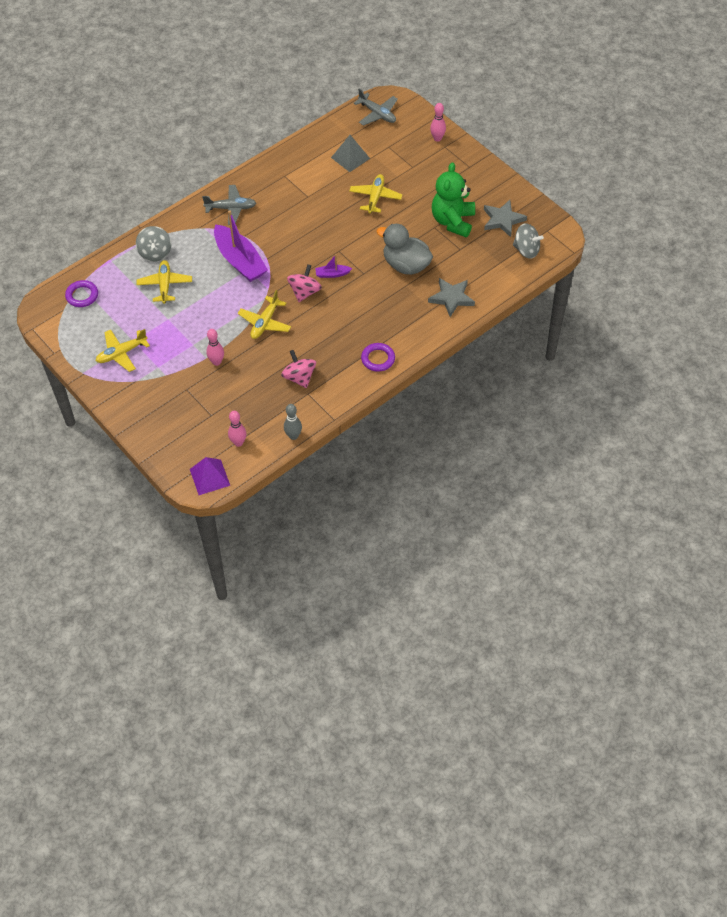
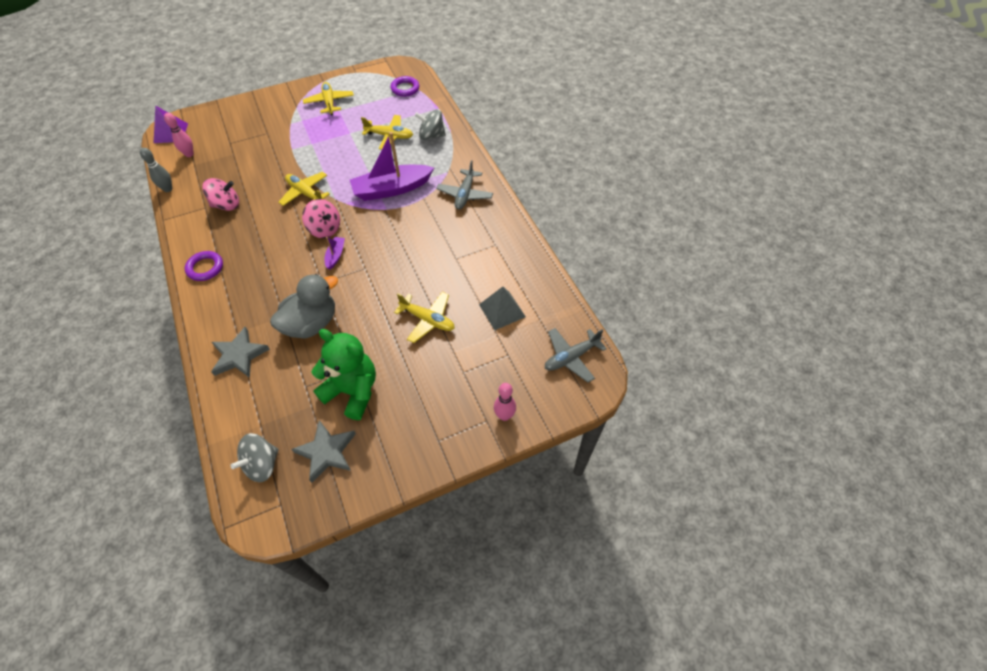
camera: 105 degrees right, 0 degrees up
pink bowling pin [206,329,224,366] -> none

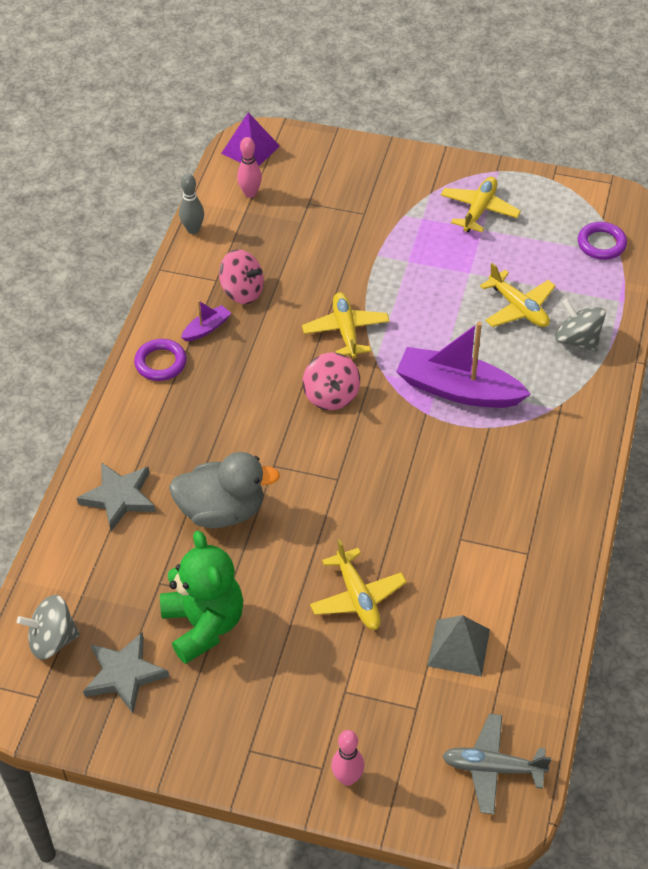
camera: 40 degrees right, 5 degrees down
purple boat [325,237,345,270] -> purple boat moved to [181,300,231,342]
grey plane [436,160,493,210] -> none

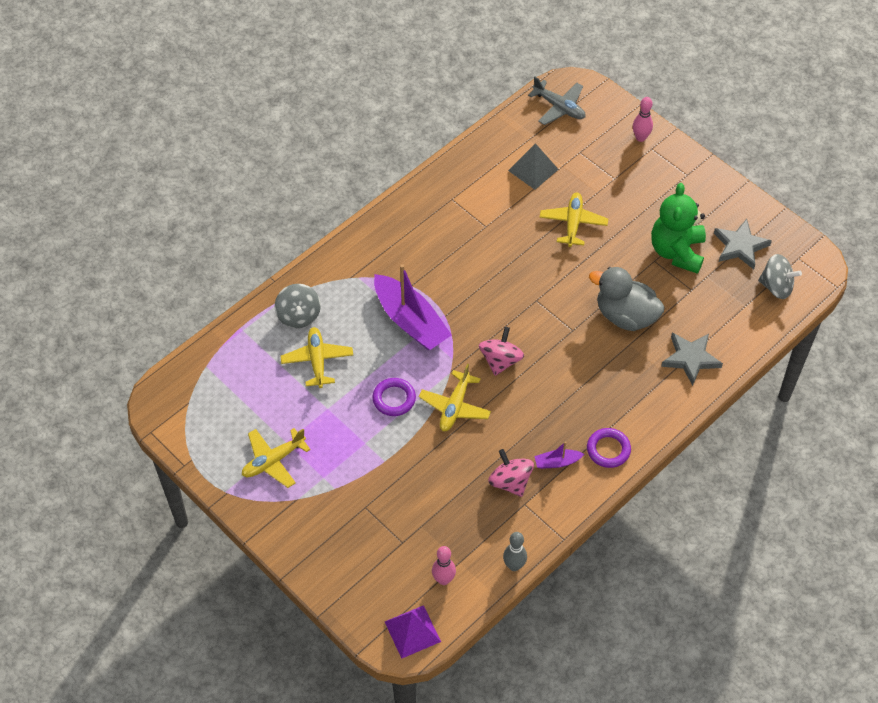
camera: 150 degrees left, 5 degrees up
purple ring [578,222,627,260] -> purple ring moved to [372,378,416,416]

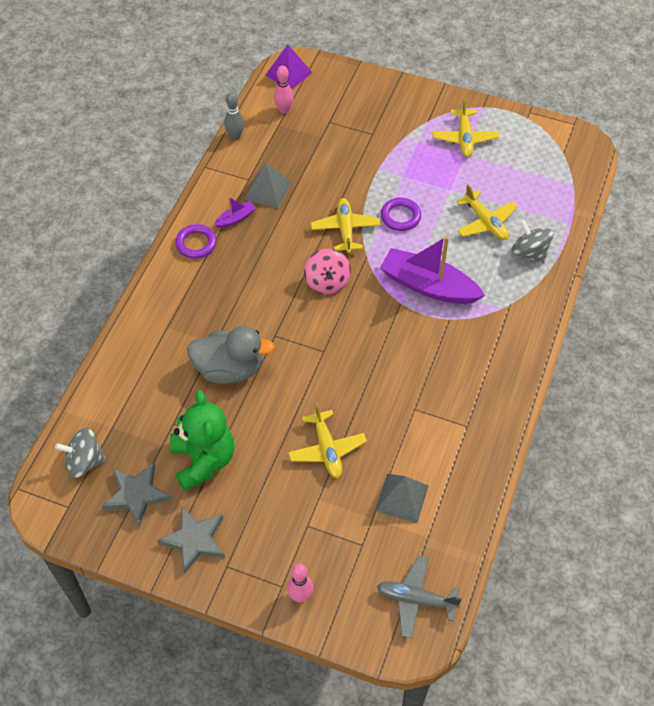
camera: 155 degrees right, 0 degrees up
yellow plane [242,428,311,488] -> yellow plane turned 150 degrees clockwise [433,98,499,157]
pink spinning top [488,449,534,497] -> grey pyramid [244,163,291,209]
grey star [661,333,723,386] -> grey star moved to [157,507,225,574]

